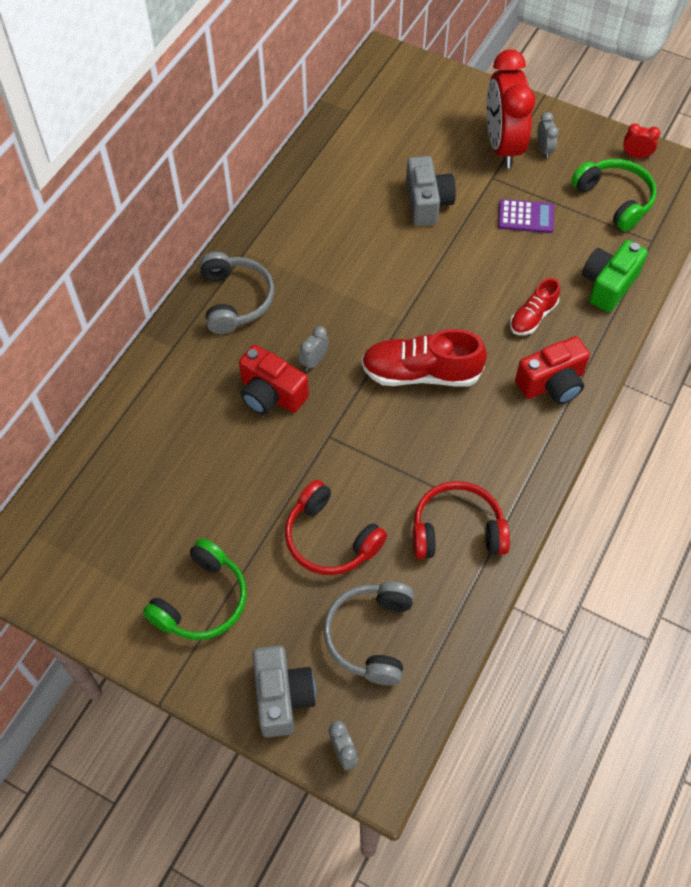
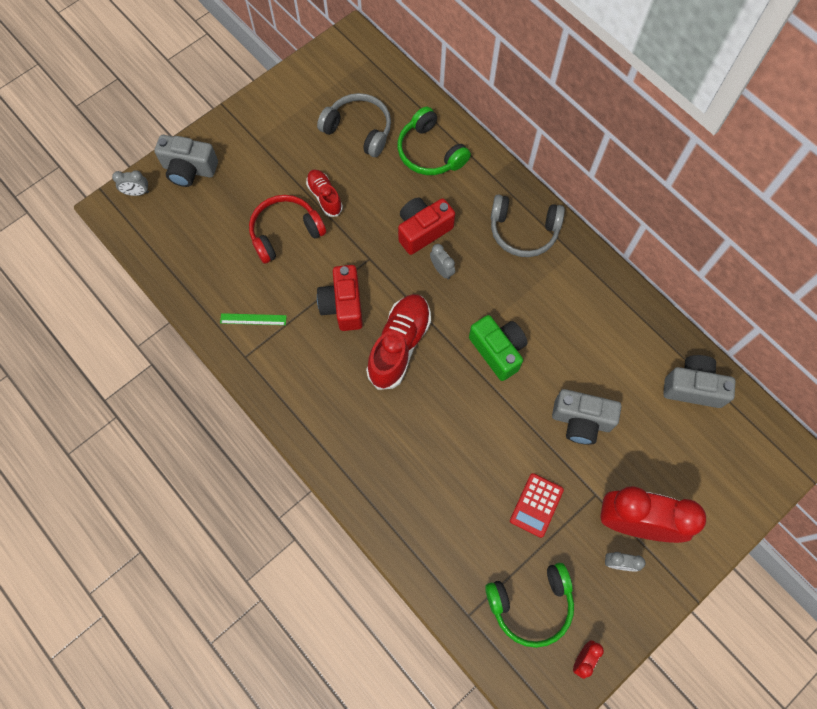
camera: 110 degrees right, 10 degrees up
green headphones [143,538,247,640] -> green headphones moved to [397,107,471,175]
grey headphones [324,582,414,685] -> grey headphones moved to [317,93,391,157]
red headphones [413,481,510,559] -> green ruler [220,313,287,325]
purple calculator [498,199,554,233] -> red calculator [510,473,564,538]
red shoe [510,278,560,335] -> red shoe moved to [306,169,343,217]
red camera [515,336,590,404] -> red camera moved to [317,265,363,331]
green camera [582,240,648,312] -> green camera moved to [469,315,528,381]
none -> grey camera [663,355,736,408]

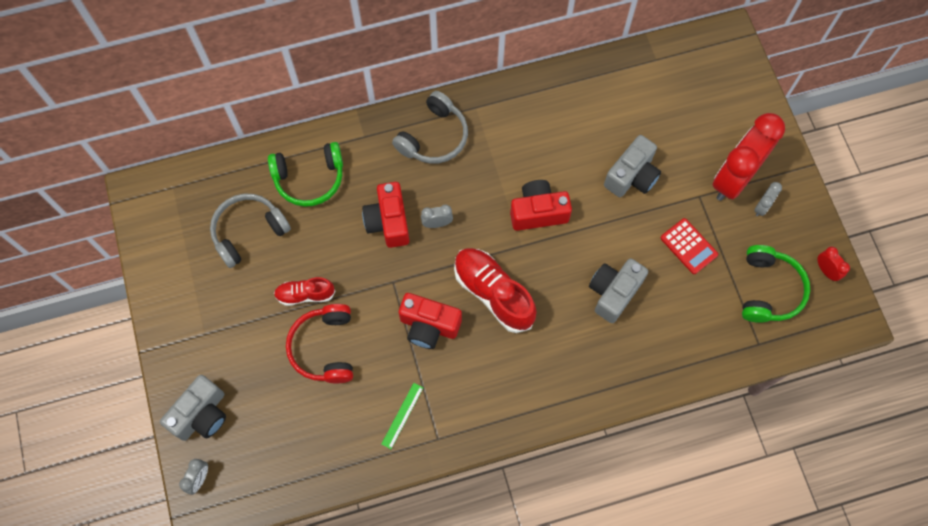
camera: 65 degrees left, 0 degrees up
green camera [469,315,528,381] -> red camera [510,180,572,231]
grey camera [663,355,736,408] -> grey camera moved to [589,258,648,323]

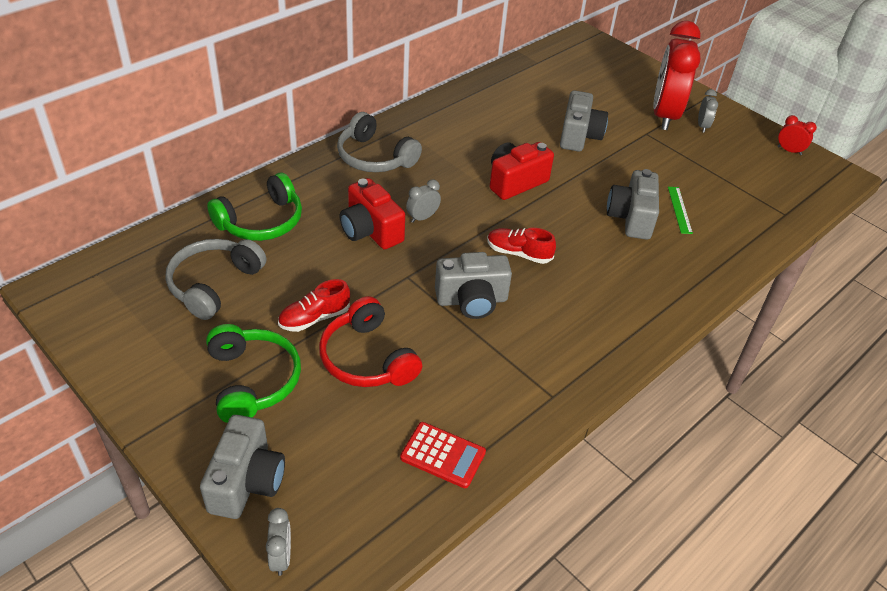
camera: 30 degrees left, 25 degrees down
green ruler [381,383,424,449] -> green ruler moved to [668,187,693,234]
grey headphones [392,91,468,164] -> grey headphones turned 120 degrees clockwise [337,112,422,172]
red camera [399,293,462,349] -> grey camera [435,252,512,319]
red shoe [454,248,537,333] -> red shoe [487,228,556,264], size x0.57
red calculator [661,218,718,274] -> red calculator moved to [400,422,486,488]
green headphones [742,245,810,323] -> green headphones moved to [206,324,301,423]

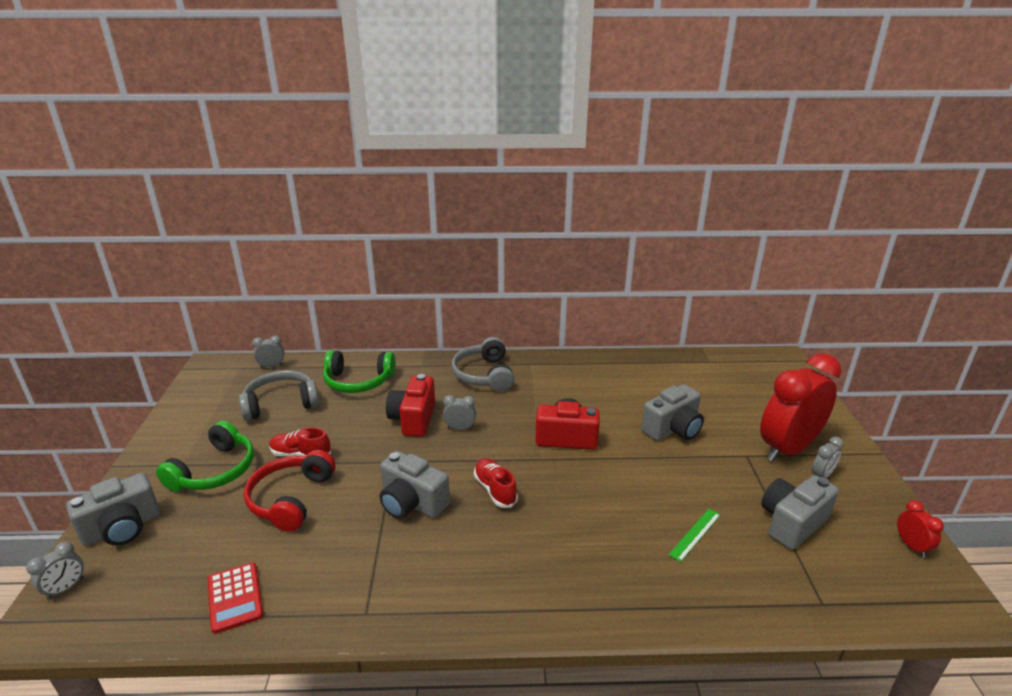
camera: 45 degrees right, 15 degrees down
grey camera [607,169,659,240] -> grey camera moved to [761,475,839,550]
none -> grey clock [252,336,284,368]

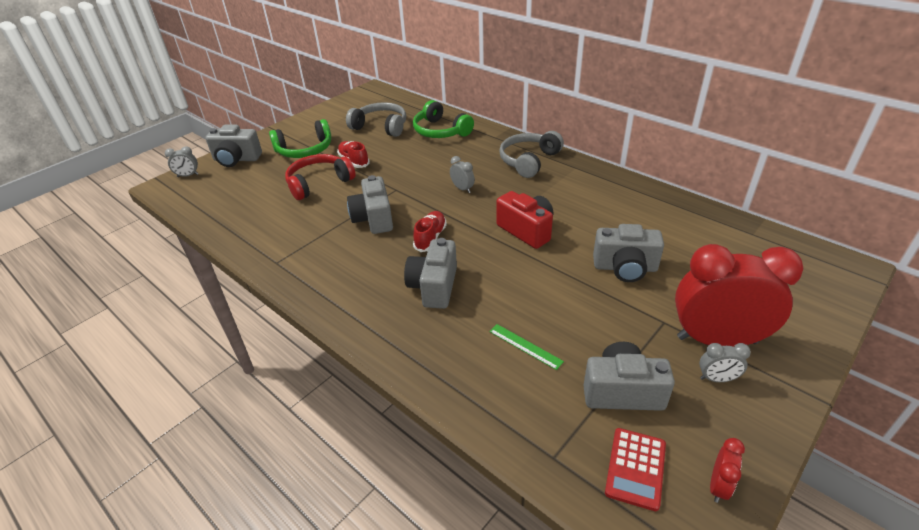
camera: 45 degrees right, 10 degrees up
red calculator [208,563,263,634] -> red calculator moved to [605,428,666,511]
grey clock [252,336,284,368] -> none
red camera [386,374,435,437] -> none
green ruler [668,509,721,562] -> green ruler turned 45 degrees clockwise [489,324,564,370]
none -> grey camera [404,238,457,309]

